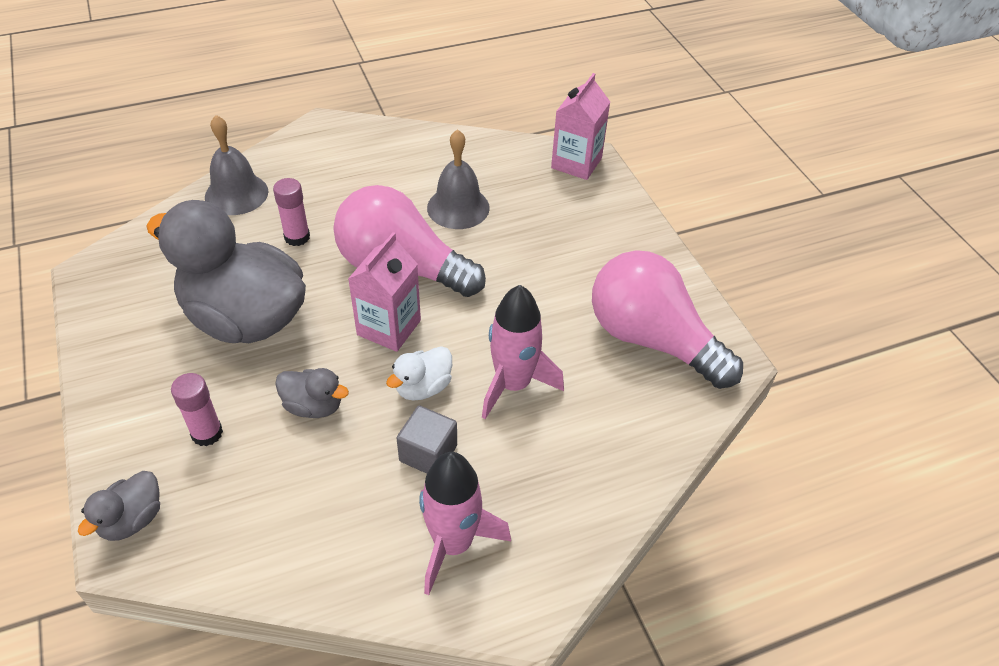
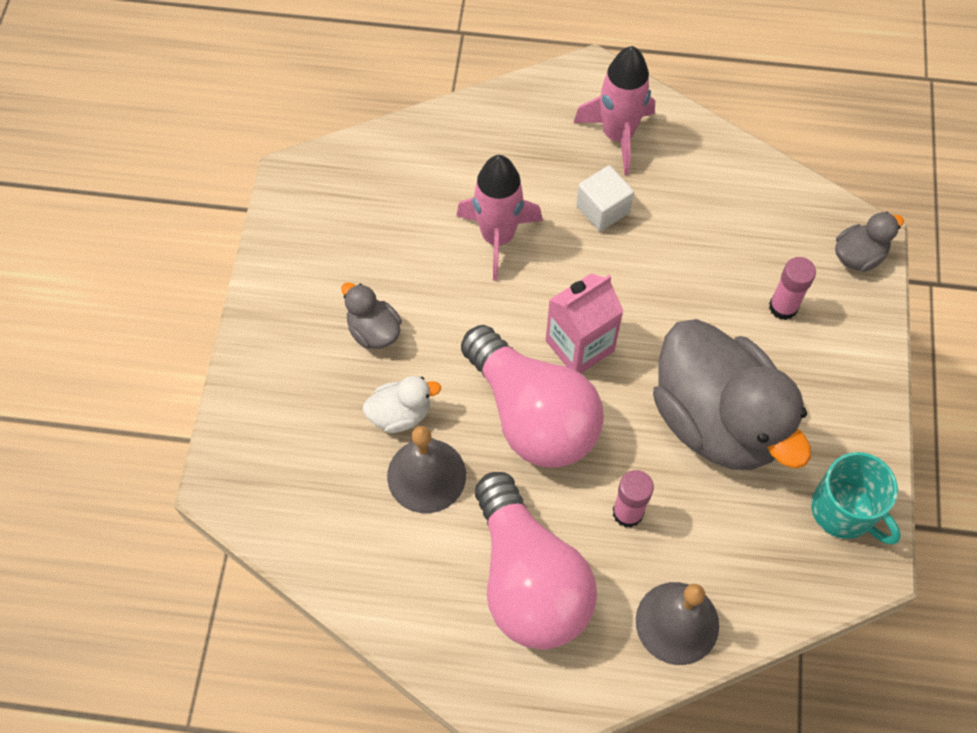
camera: 150 degrees left, 15 degrees up
grey duck [275,368,349,418] -> grey duck moved to [341,282,402,349]
white duck [386,346,452,401] -> white duck moved to [363,376,441,433]
grey cube [397,406,457,474] -> white cube [576,165,634,231]
pink carton [551,73,610,180] -> none
pink light bulb [592,250,743,389] -> pink light bulb moved to [475,472,597,650]
none -> turquoise mug [811,452,901,545]

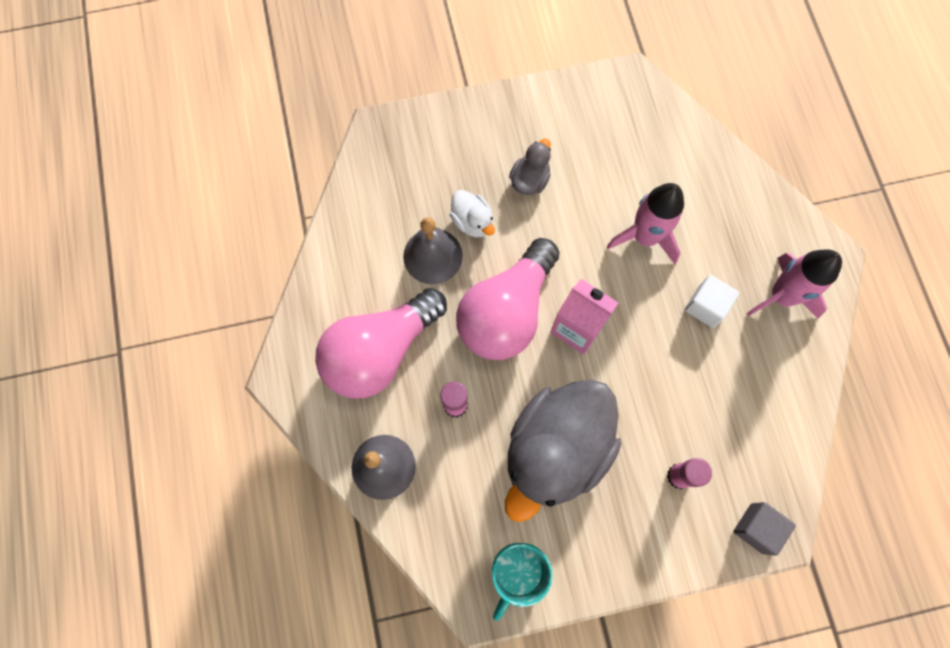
camera: 70 degrees right, 10 degrees up
grey duck [835,212,904,272] -> grey cube [733,502,796,556]

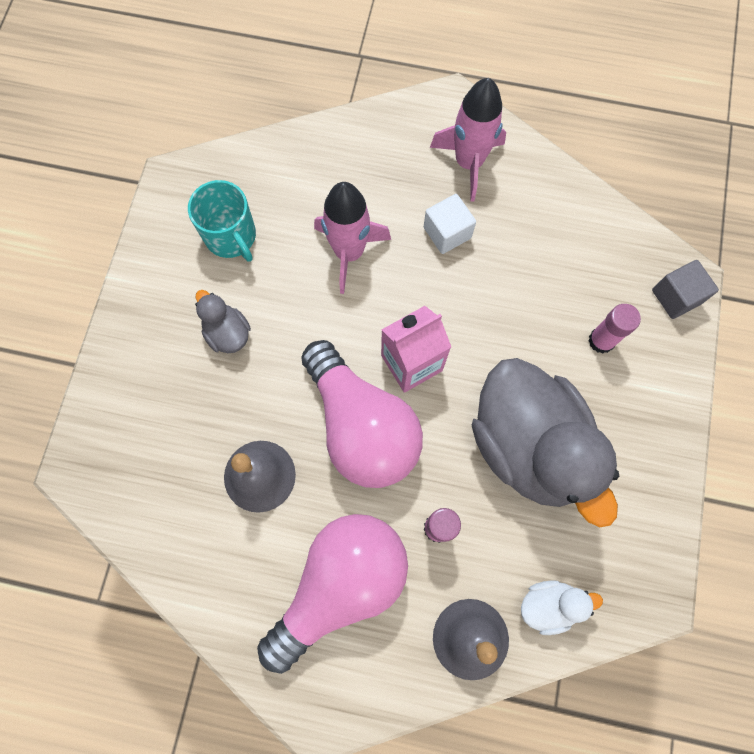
camera: 65 degrees left, 0 degrees up
pink light bulb [315,288,447,399] -> pink light bulb turned 120 degrees counterclockwise [257,514,408,674]
white duck [450,190,495,237] -> white duck moved to [521,580,603,635]
turquoise mug [492,543,552,621] -> turquoise mug moved to [188,180,256,262]

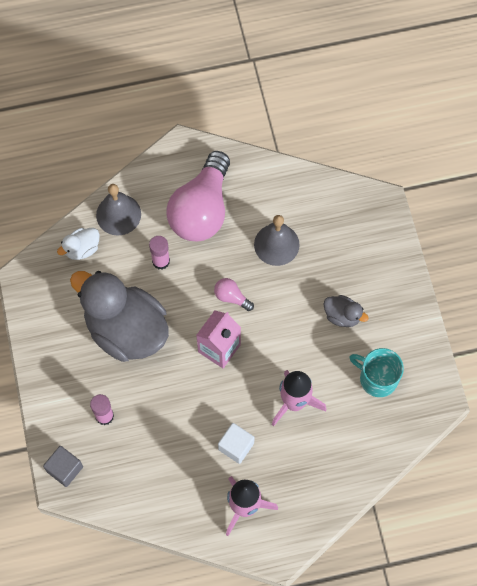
camera: 155 degrees right, 5 degrees down
pink light bulb [301,340,423,488] -> pink light bulb [214,278,254,311], size x0.41

